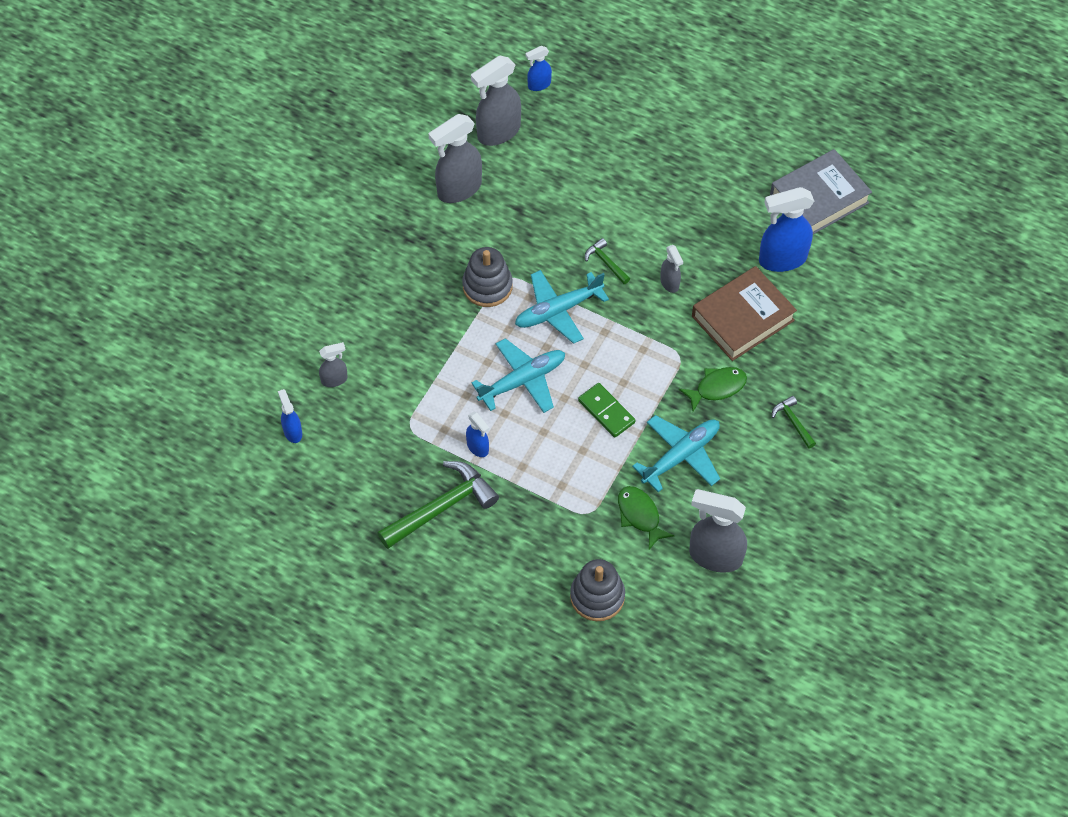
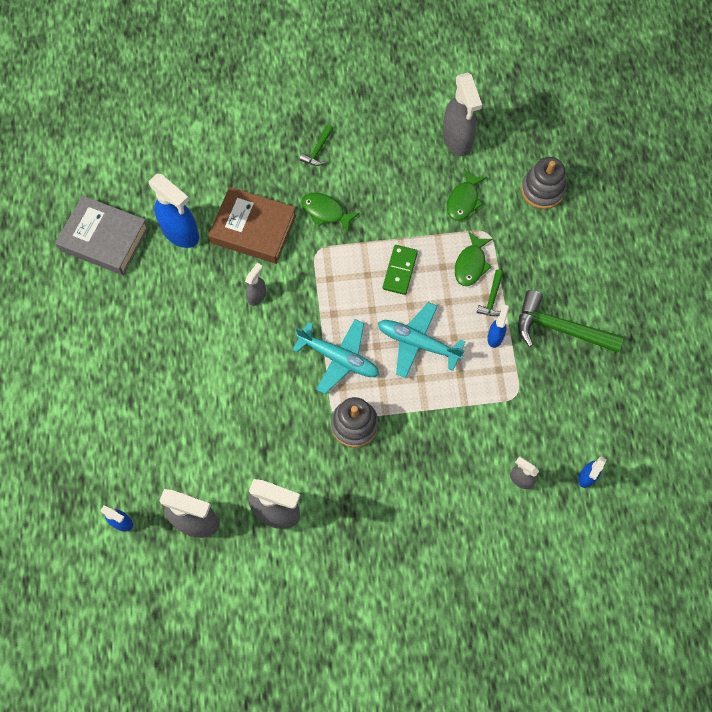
camera: 125 degrees left, 10 degrees up
green hammer [585,238,630,284] -> green hammer moved to [477,270,504,316]
turquoise plane [632,415,720,492] -> none
none -> green fish [455,231,492,286]

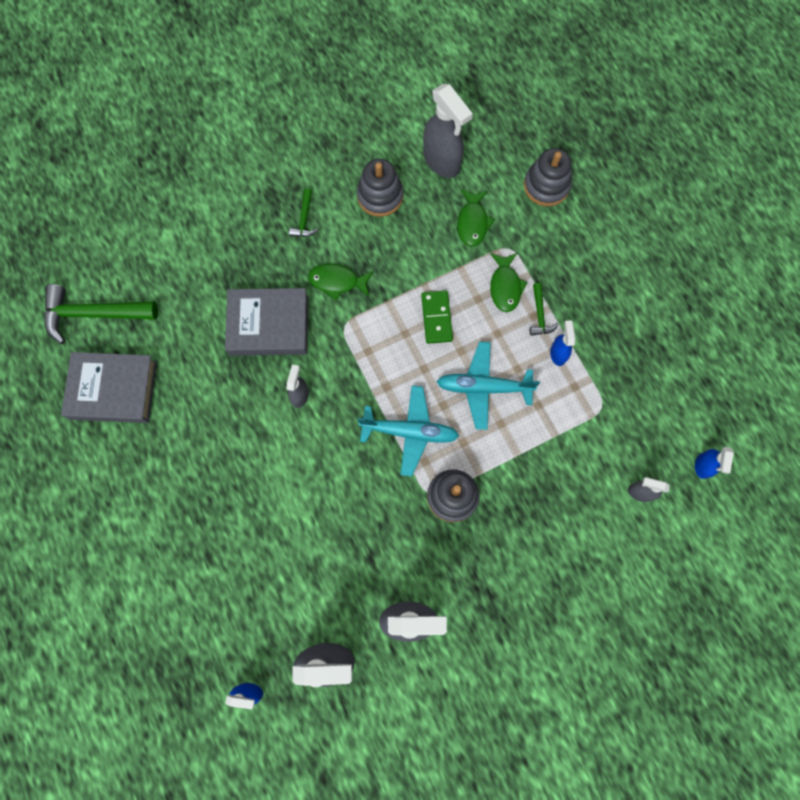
camera: 20 degrees left, 5 degrees up
blue spray bottle [149,174,199,248] -> none
brown book [208,187,296,264] -> grey book [225,288,308,356]
green hammer [518,290,624,353] -> green hammer moved to [44,284,158,344]
none -> grey stacking toy [357,159,404,217]

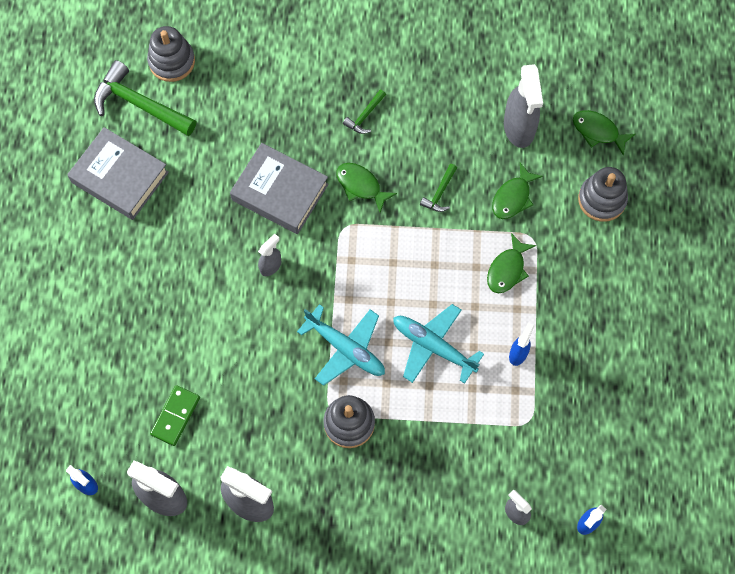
camera: 30 degrees right, 5 degrees down
grey stacking toy [357,159,404,217] -> grey stacking toy moved to [147,26,195,82]
green domino [421,290,453,344] -> green domino moved to [150,385,200,446]
green hammer [530,283,559,336] -> green hammer moved to [420,164,457,212]
none -> green fish [573,110,636,155]

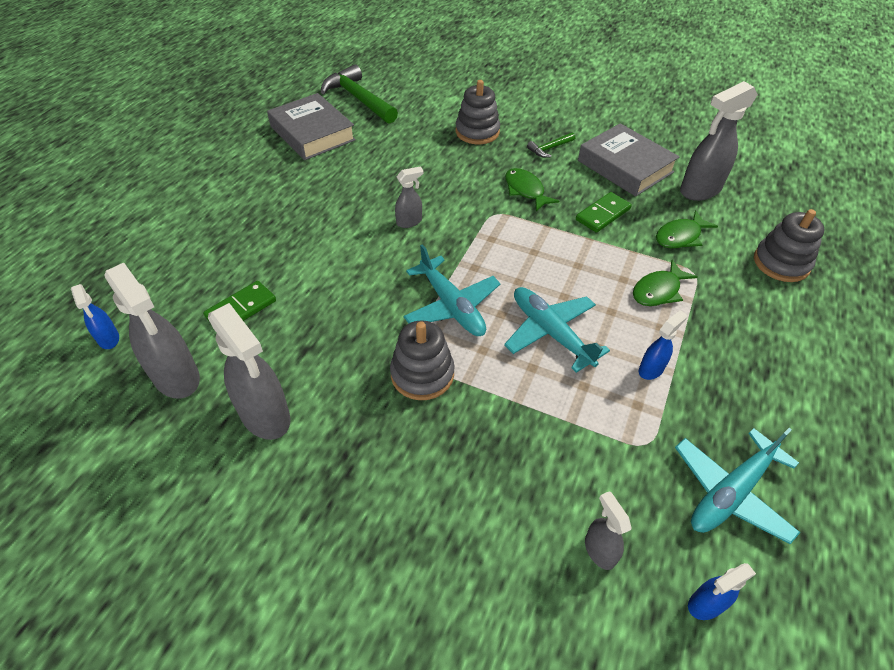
camera: 20 degrees right, 20 degrees down
grey stacking toy [147,26,195,82] -> grey stacking toy moved to [456,80,500,144]
grey book [230,143,329,234] -> grey book moved to [578,123,680,197]
green hammer [420,164,457,212] -> green domino [576,192,632,233]
grey spray bottle [504,64,543,148] -> grey spray bottle turned 45 degrees clockwise [680,81,758,201]
green fish [573,110,636,155] -> none
none -> turquoise plane [675,428,800,544]

